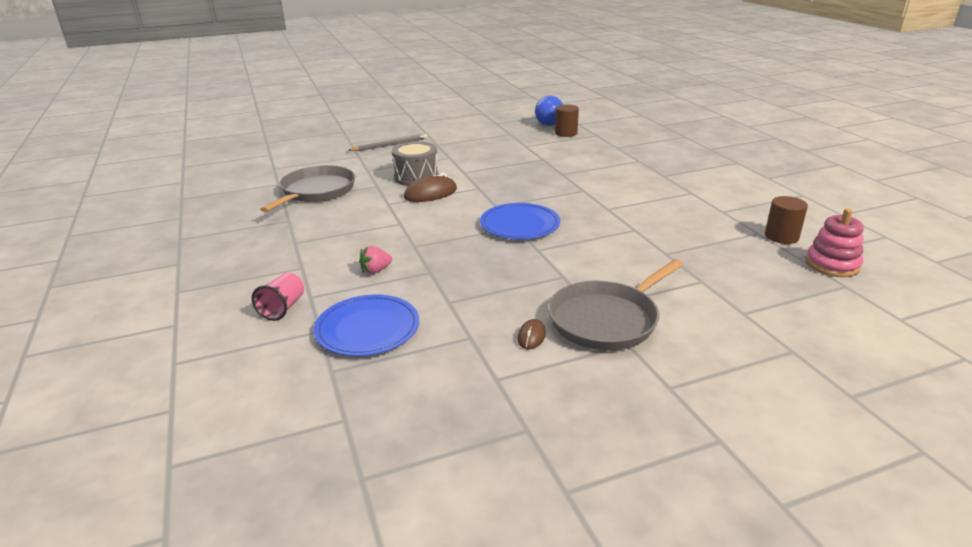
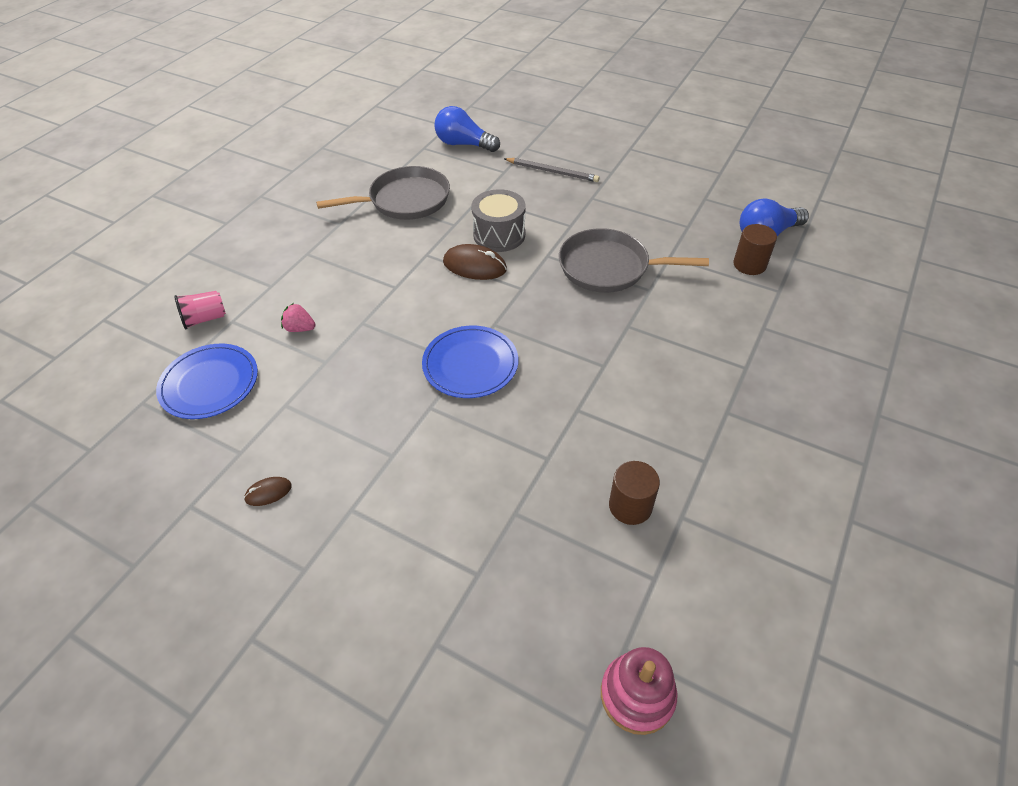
camera: 50 degrees right, 20 degrees up
grey pan [548,259,683,350] -> grey pan moved to [559,228,709,293]
brown cylinder [765,196,808,244] -> brown cylinder moved to [609,461,660,525]
none -> blue light bulb [434,106,500,152]

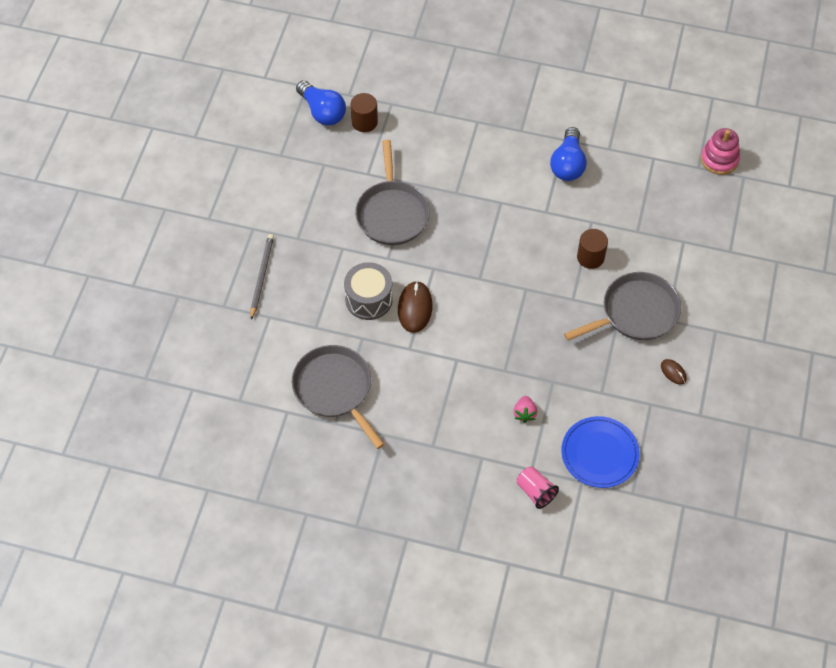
camera: 105 degrees left, 10 degrees up
blue plate [422,326,518,398] -> none
blue light bulb [434,106,500,152] -> blue light bulb moved to [550,127,587,181]
brown cylinder [609,461,660,525] -> brown cylinder moved to [577,229,608,269]
none -> grey pan [564,272,681,341]

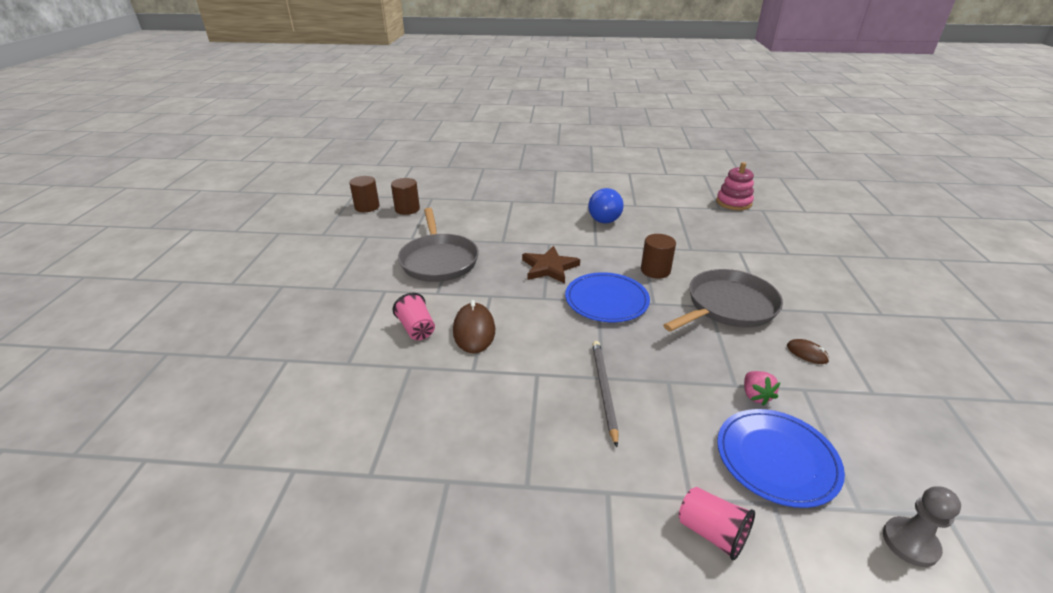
camera: 10 degrees left, 25 degrees down
grey pencil [251,234,274,320] -> grey pencil moved to [592,341,619,447]
grey pan [292,345,385,449] -> none
blue light bulb [296,81,346,126] -> brown cylinder [349,176,379,212]
grey drum [344,262,393,320] -> pink cup [393,293,435,340]
pink strawberry [513,396,537,423] -> pink strawberry moved to [744,371,781,406]
none -> brown star [522,246,580,284]
none -> blue plate [565,272,650,322]
none -> grey pawn [883,486,961,567]

